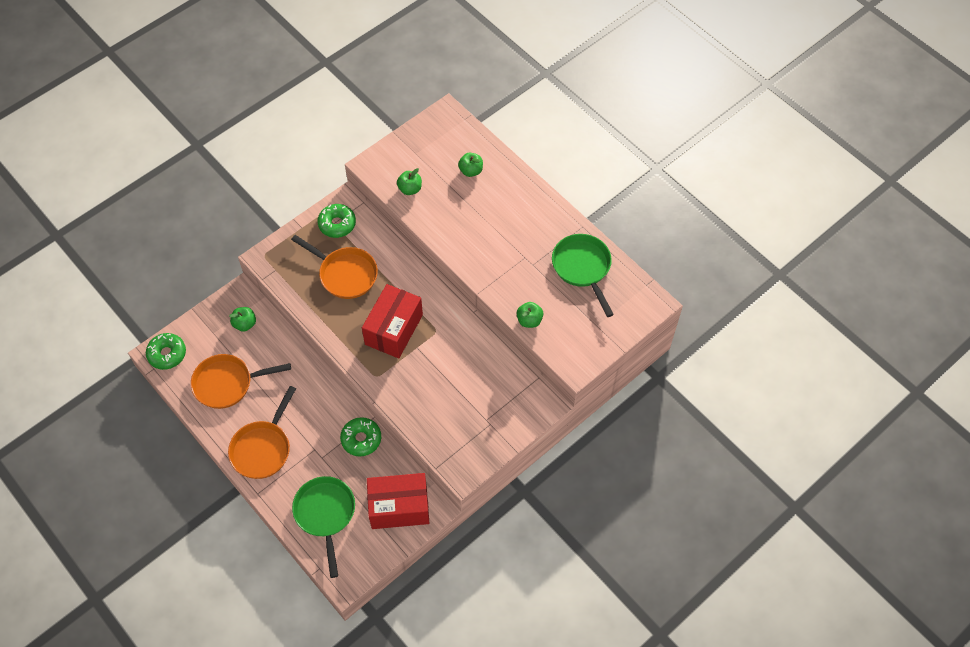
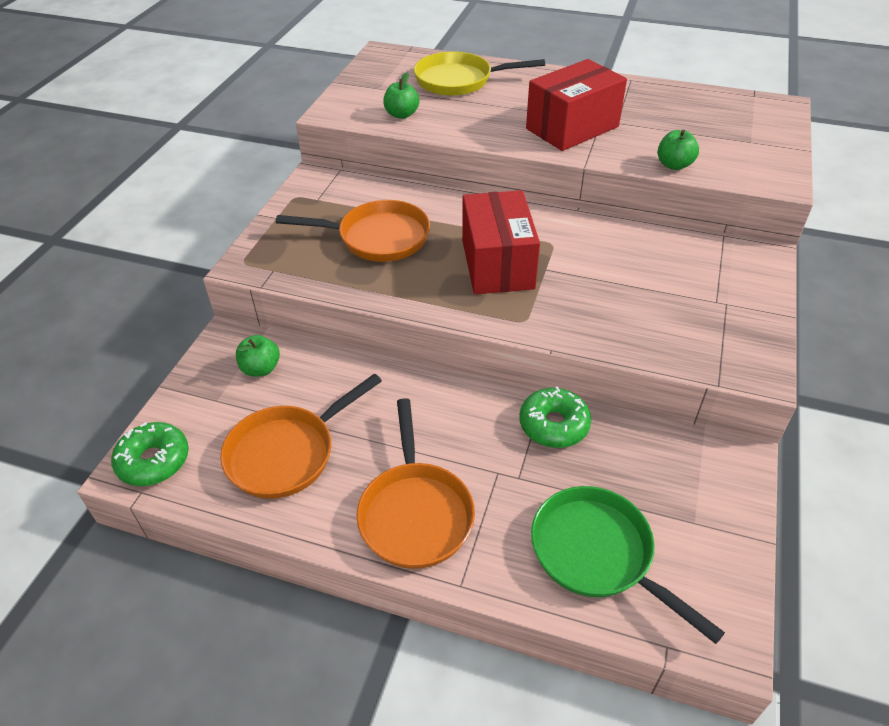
camera: 30 degrees left, 15 degrees down
green donut [317,204,356,238] -> none
red box [367,473,429,529] -> red box moved to [526,59,627,151]
green apple [458,153,483,177] -> yellow pan [414,52,545,96]
green pan [552,234,614,317] -> none

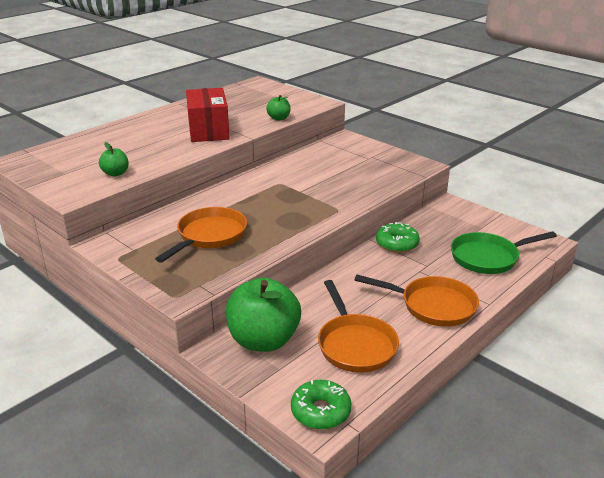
camera: 65 degrees left, 15 degrees down
green apple [236,335,280,377] -> green apple [226,278,301,352], size x2.15
yellow pan [414,52,545,96] -> none
red box [462,190,540,294] -> none

